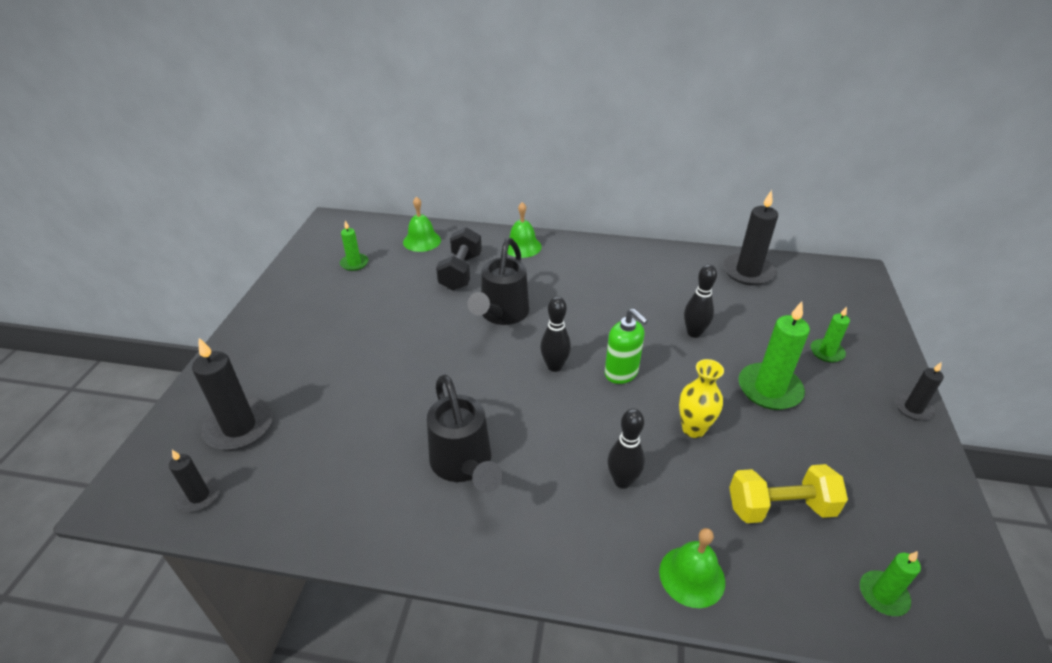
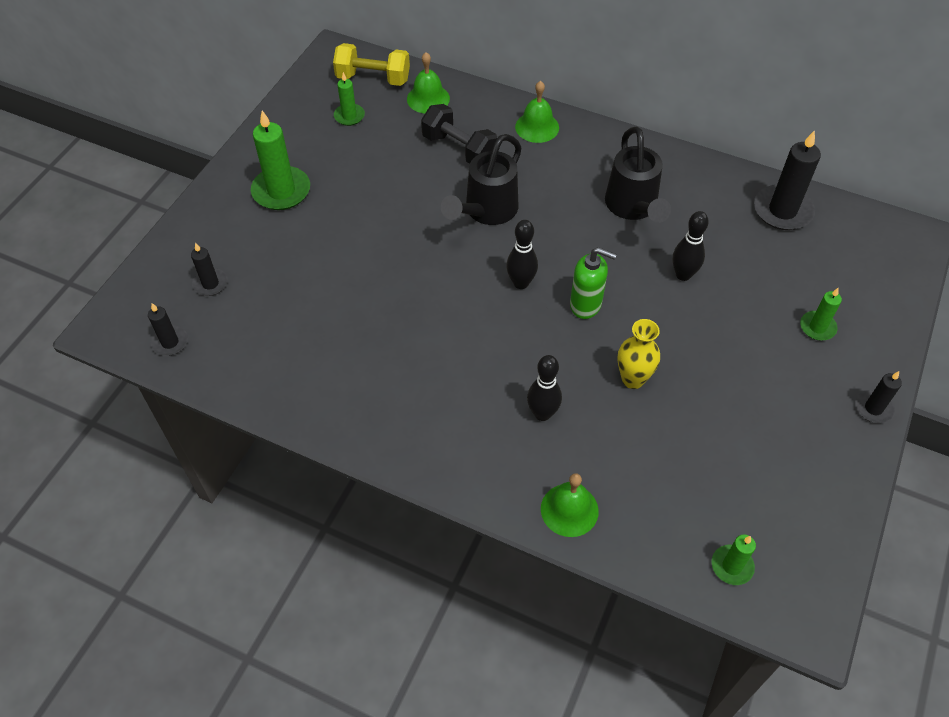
camera: 15 degrees right, 15 degrees up
black candle [192,338,273,450] -> black candle [191,243,228,296], size x0.56
black watering can [427,375,503,492] -> black watering can moved to [605,127,671,223]
black dumbbell [436,227,482,291] -> black dumbbell turned 75 degrees counterclockwise [421,104,497,164]
green soap dispenser [605,308,648,384] -> green soap dispenser turned 45 degrees counterclockwise [570,247,617,319]
yellow dumbbell [729,464,848,523] -> yellow dumbbell moved to [333,43,410,86]
green candle [738,301,810,410] -> green candle moved to [251,110,310,210]

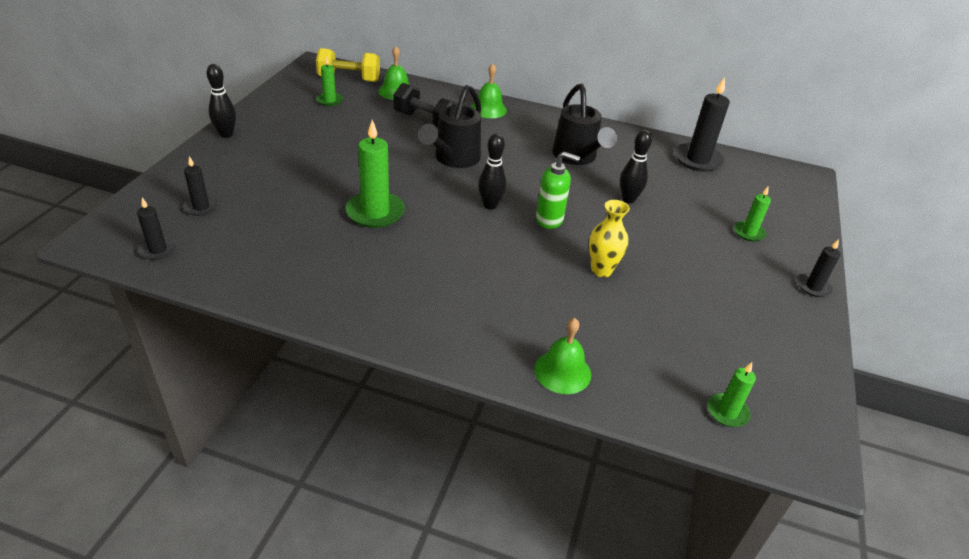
camera: 10 degrees left, 15 degrees down
green candle [251,110,310,210] -> green candle moved to [346,120,405,228]
black bowling pin [527,355,562,421] -> black bowling pin moved to [206,64,236,138]

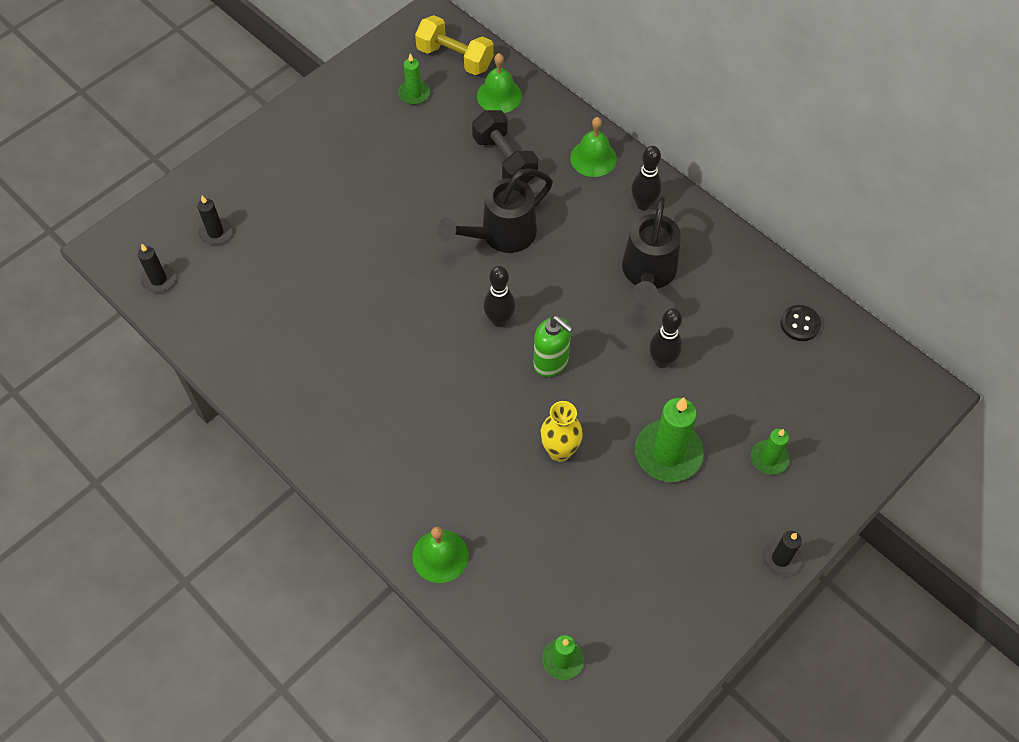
camera: 30 degrees right, 20 degrees up
black bowling pin [206,64,236,138] -> black bowling pin moved to [631,146,662,211]
green candle [346,120,405,228] -> green candle moved to [635,397,704,482]
black candle [675,77,730,172] -> black button [781,305,821,341]

